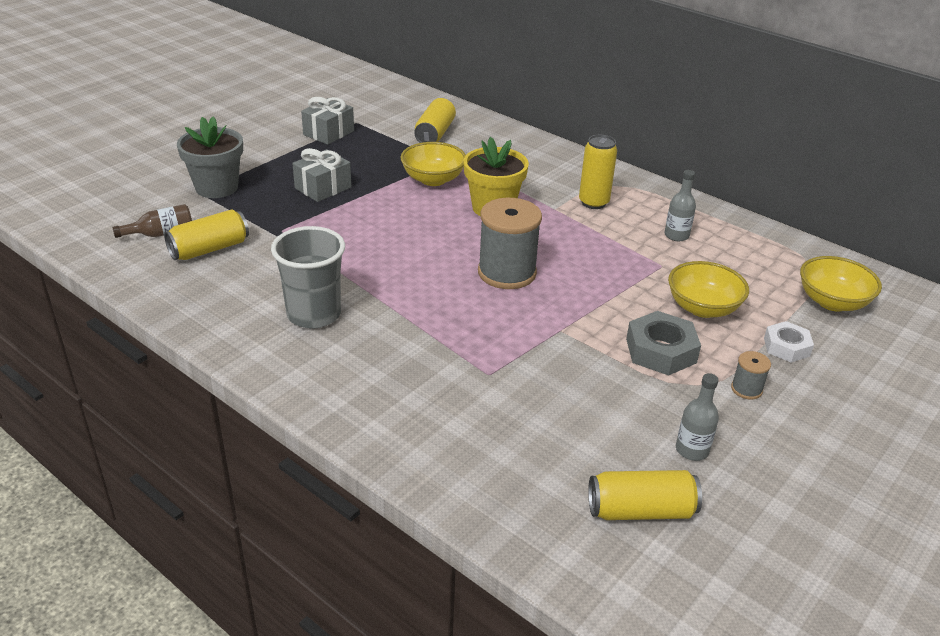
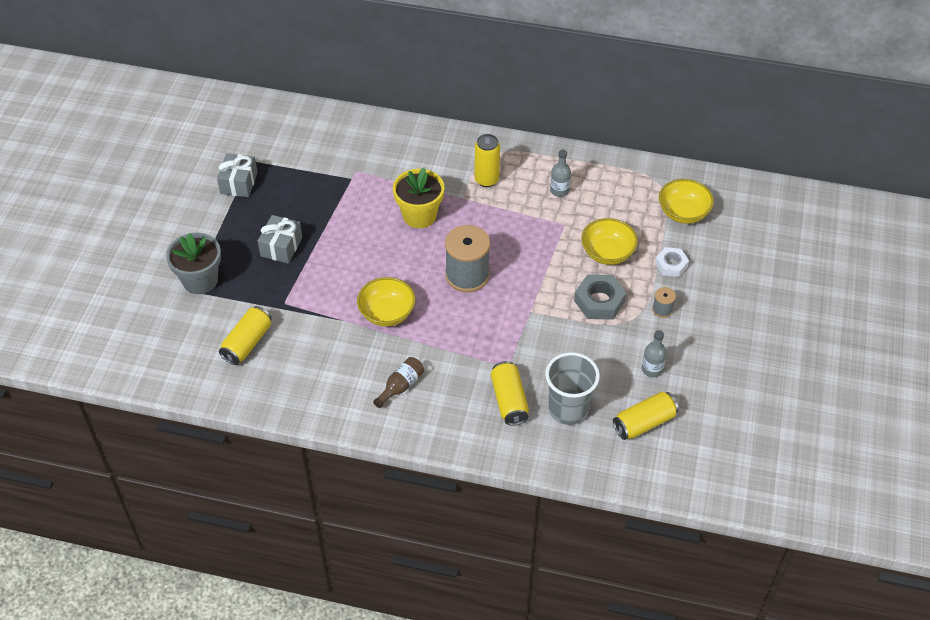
camera: 25 degrees left, 15 degrees up
brown bottle [112,204,192,238] -> brown bottle moved to [373,357,424,408]
grey cup [271,226,345,329] -> grey cup moved to [545,352,600,425]
yellow bowl [400,142,466,186] -> yellow bowl moved to [357,277,415,326]
yellow can [414,98,456,143] -> yellow can moved to [491,361,529,426]

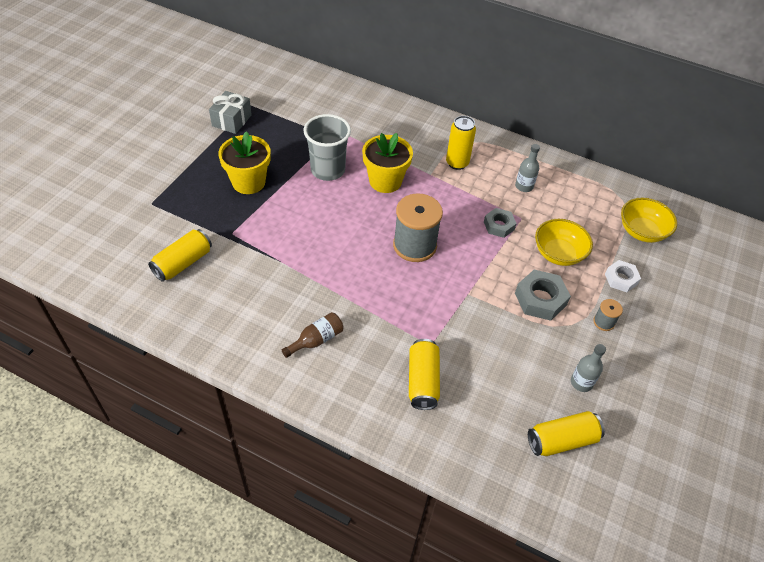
camera: 10 degrees right, 0 degrees up
grey flower pot [166,233,221,294] -> none
grey gift [258,215,302,263] -> yellow flower pot [218,131,271,194]
yellow bowl [357,277,415,326] -> none
grey cup [545,352,600,425] -> grey cup moved to [303,114,351,181]
none -> grey nut [484,208,517,238]

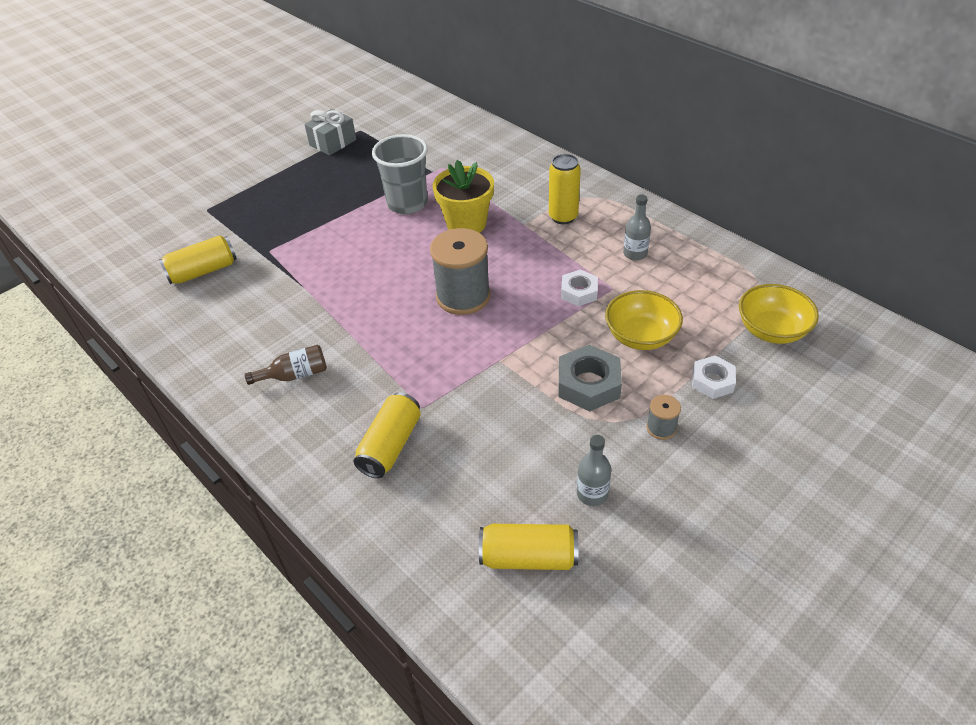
camera: 25 degrees right, 5 degrees down
yellow flower pot [218,131,271,194] -> none
grey nut [484,208,517,238] -> white nut [561,269,598,306]

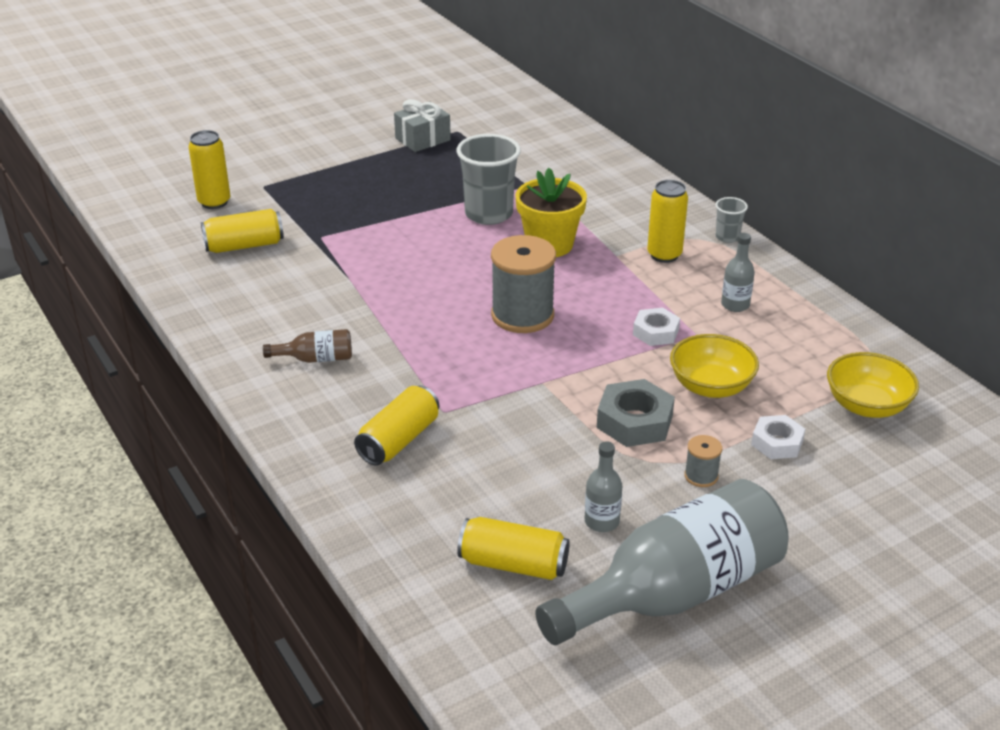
camera: 10 degrees right, 10 degrees down
none -> yellow can [188,130,230,209]
none -> grey bottle [535,479,788,645]
none -> grey cup [715,197,748,243]

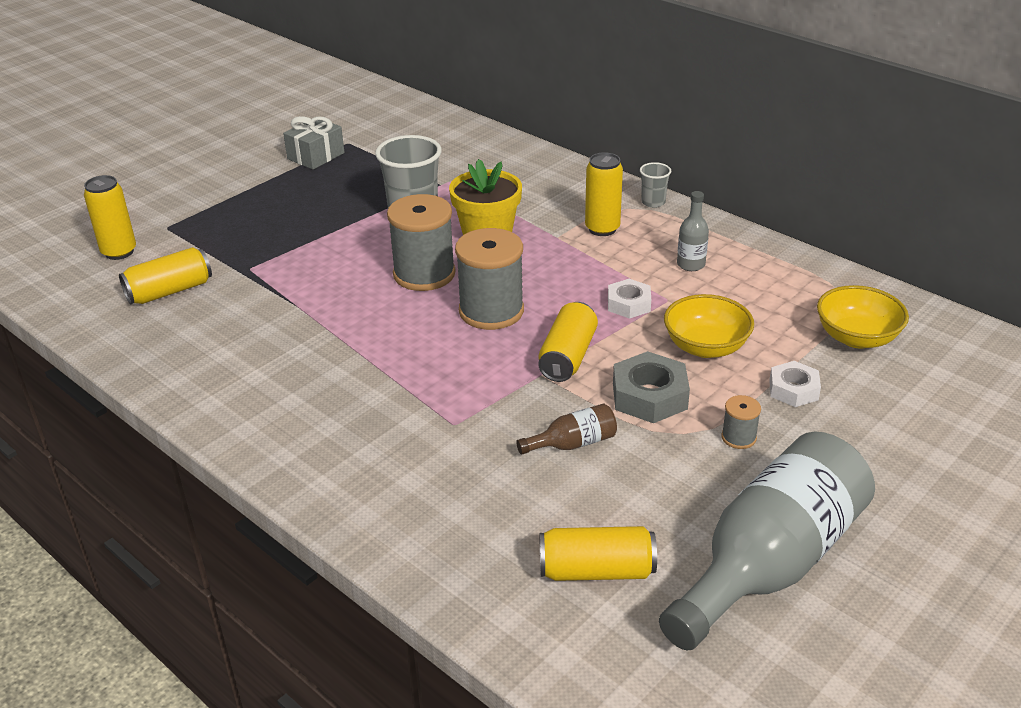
camera: 15 degrees left, 0 degrees up
brown bottle [263,329,352,363] -> brown bottle moved to [516,404,617,455]
yellow can [354,385,439,466] -> yellow can moved to [538,302,598,382]
grey bottle [585,441,622,532] -> none
none -> grey spool [387,194,456,291]

